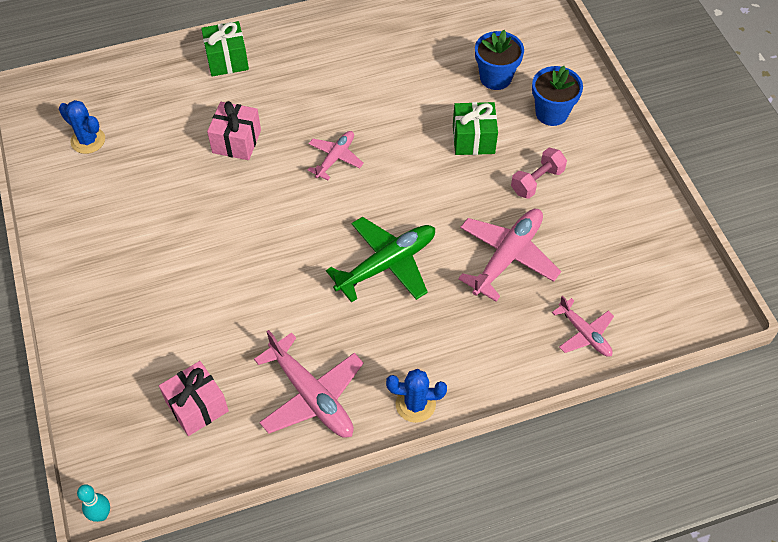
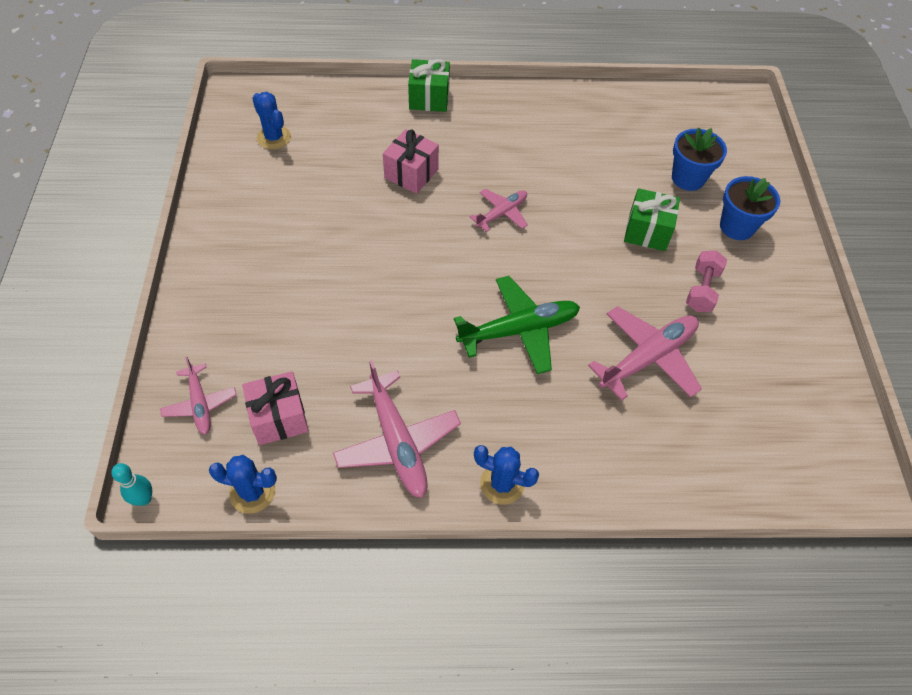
camera: 15 degrees right, 0 degrees up
pink dumbbell [511,148,567,199] -> pink dumbbell turned 45 degrees counterclockwise [686,250,727,312]
pink plane [552,296,614,357] -> pink plane moved to [160,357,237,435]
none -> blue cactus [209,455,277,514]

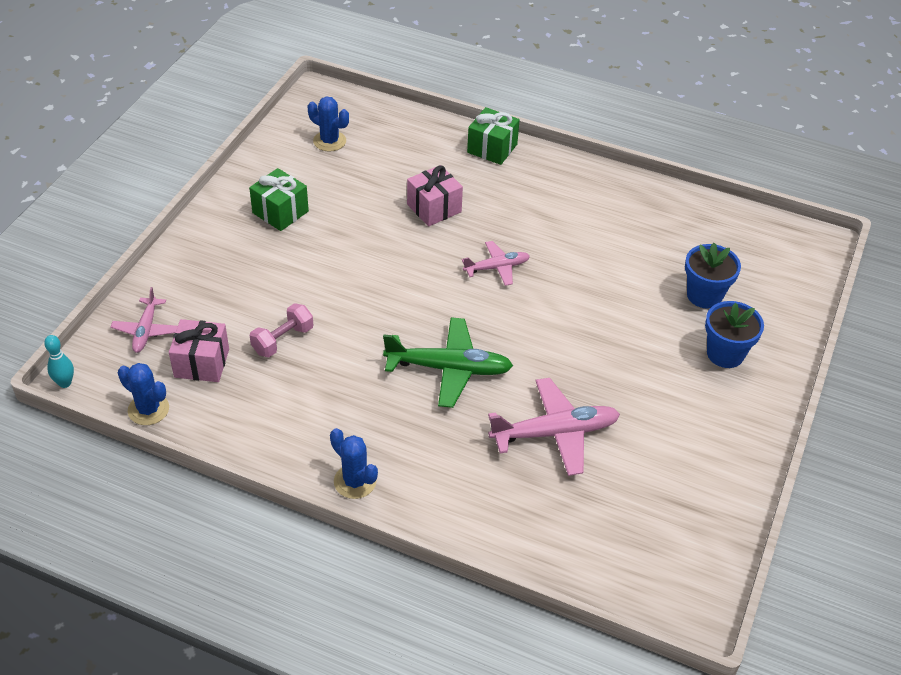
camera: 25 degrees right, 10 degrees down
blue cactus [252,92,291,149] -> blue cactus turned 45 degrees counterclockwise [308,96,349,151]
pink plane [333,360,461,498] -> none
green gift [624,188,680,251] -> green gift moved to [249,168,309,231]
pink dumbbell [686,250,727,312] -> pink dumbbell moved to [249,303,313,357]

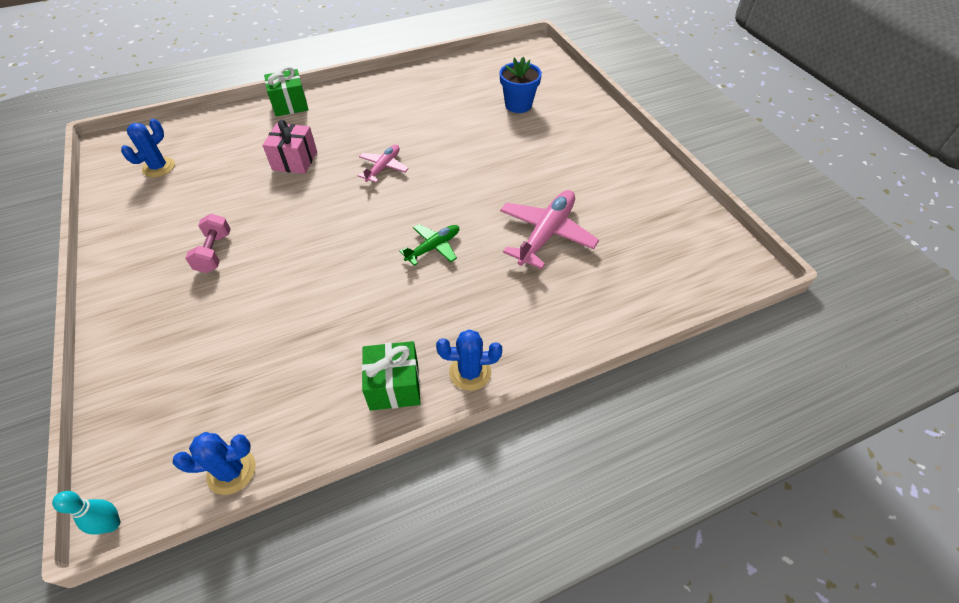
camera: 45 degrees left, 5 degrees up
pink plane [111,287,178,353] -> none
pink gift [169,319,229,382] -> none
green gift [249,168,309,231] -> green gift moved to [362,341,421,411]
pink dumbbell [249,303,313,357] -> pink dumbbell moved to [185,214,231,273]
blue cactus [308,96,349,151] -> blue cactus turned 45 degrees counterclockwise [121,119,175,177]
green plane [383,317,513,408] -> green plane [399,224,459,266], size x0.59
blue flower pot [705,301,764,368] -> none

